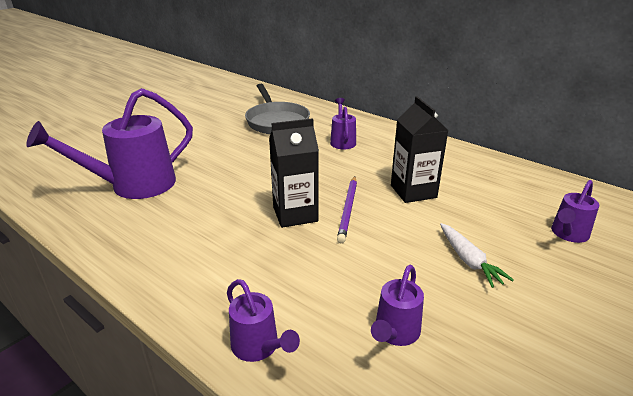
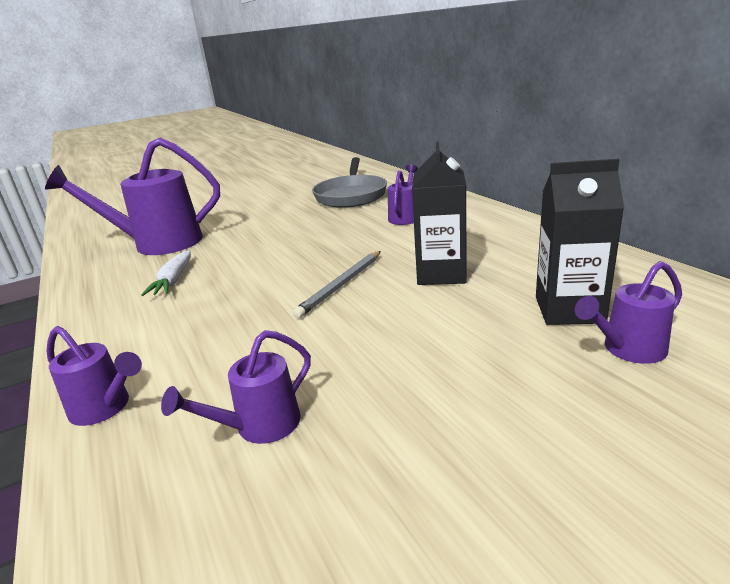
camera: 25 degrees right, 5 degrees down
purple watering can [227,279,300,362] -> purple watering can turned 45 degrees counterclockwise [46,326,142,426]
black carton [269,118,319,228] -> black carton moved to [536,159,624,325]
purple pencil [337,176,357,243] -> grey pencil [293,251,381,318]
white carrot [440,223,514,288] -> white carrot moved to [141,250,191,296]

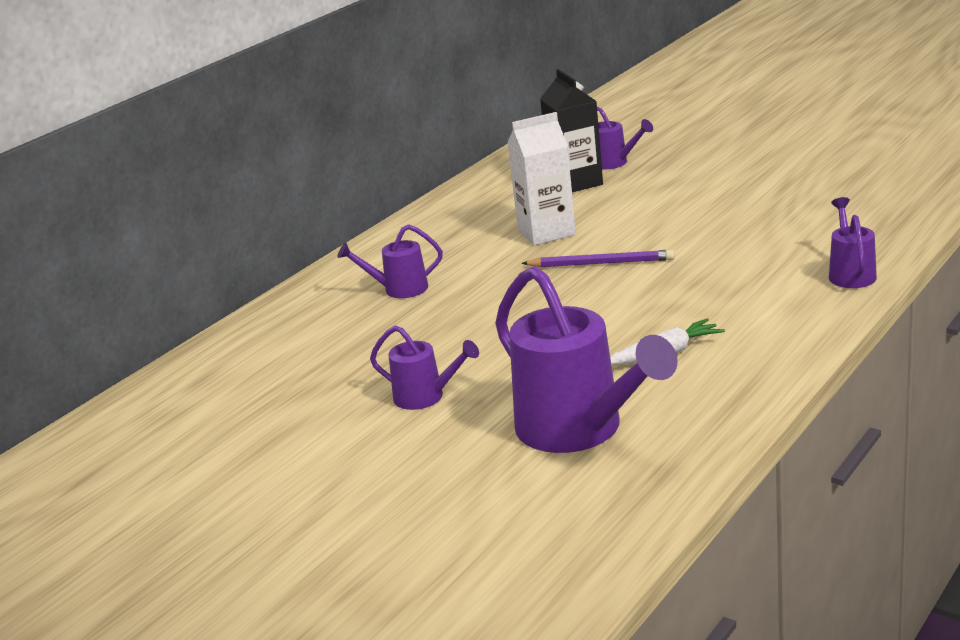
camera: 115 degrees left, 0 degrees up
purple watering can [161,330,311,444] -> purple watering can moved to [370,326,479,410]
grey pencil [293,251,381,318] -> purple pencil [521,250,675,267]
grey pan [312,157,387,208] -> none
black carton [412,142,467,285] -> white carton [507,112,576,245]

